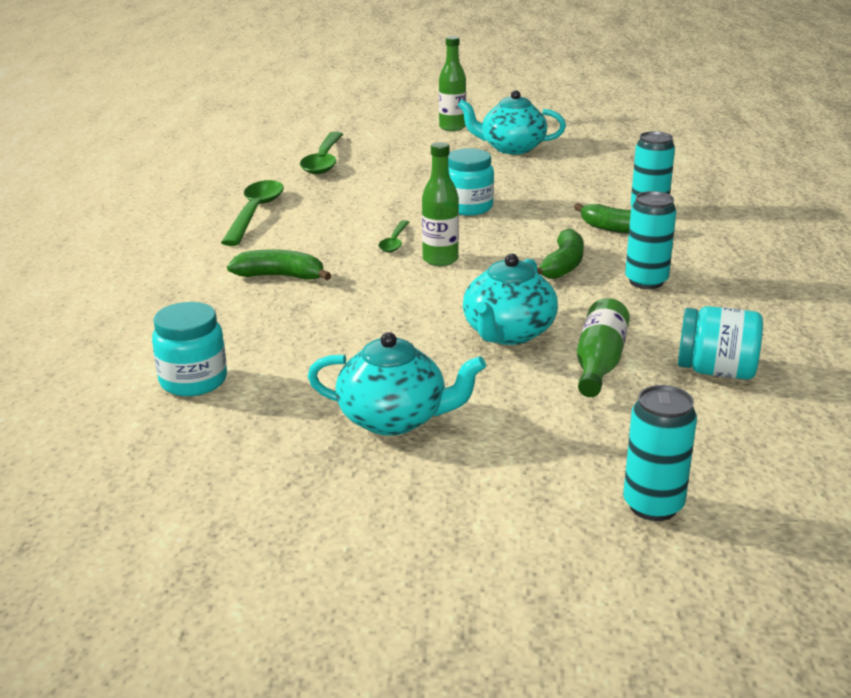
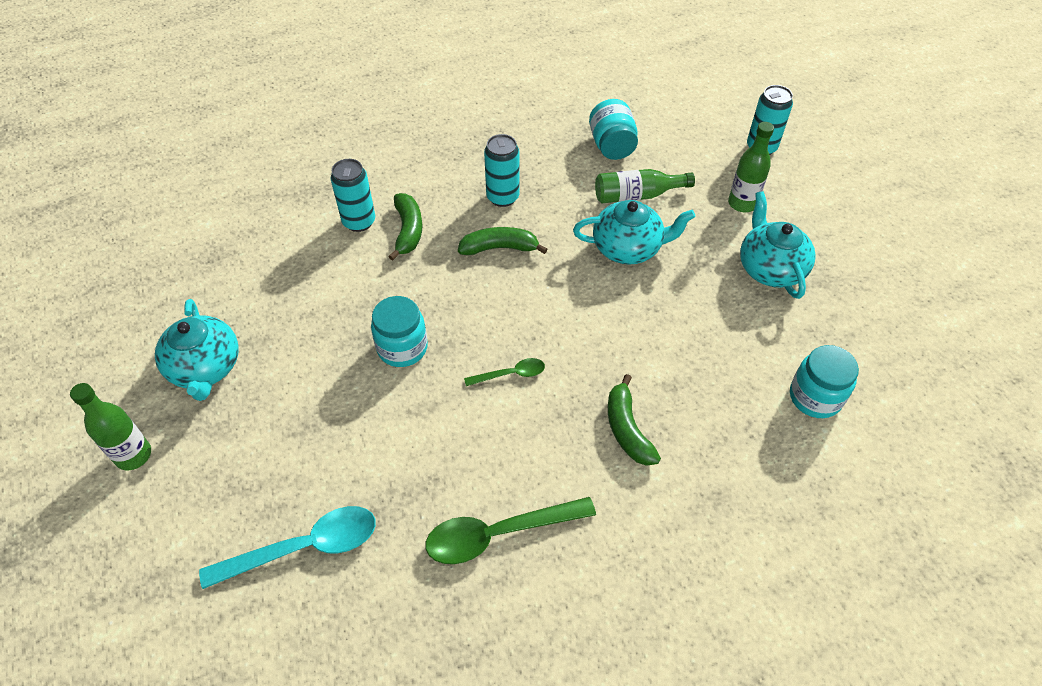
camera: 115 degrees left, 25 degrees up
green spoon [300,132,343,174] -> turquoise spoon [199,506,376,589]
green bottle [422,142,459,266] -> green bottle moved to [728,122,774,212]

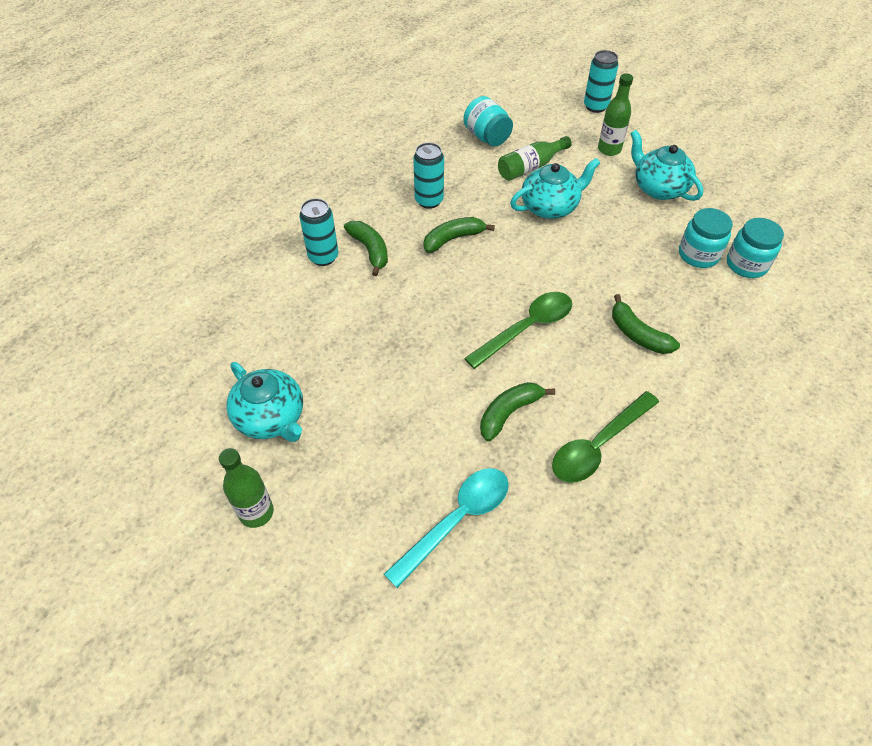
camera: 25 degrees left, 0 degrees up
turquoise jar [371,296,428,367] -> turquoise jar moved to [679,208,733,268]
green spoon [464,358,545,386] -> green spoon [464,292,572,369], size x1.87
none -> green banana [480,382,555,442]

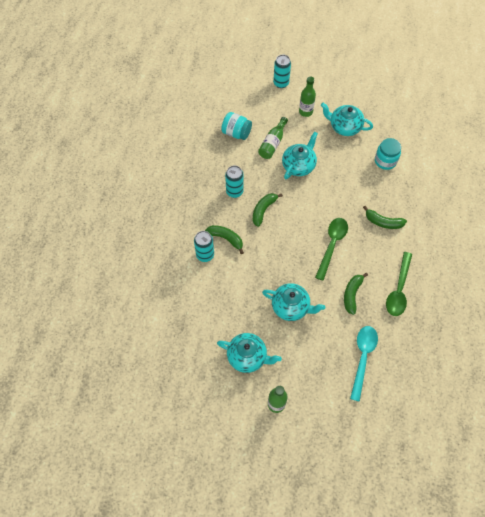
camera: 30 degrees left, 10 degrees up
turquoise jar [727,218,784,278] -> none
none -> turquoise teapot [262,283,325,321]

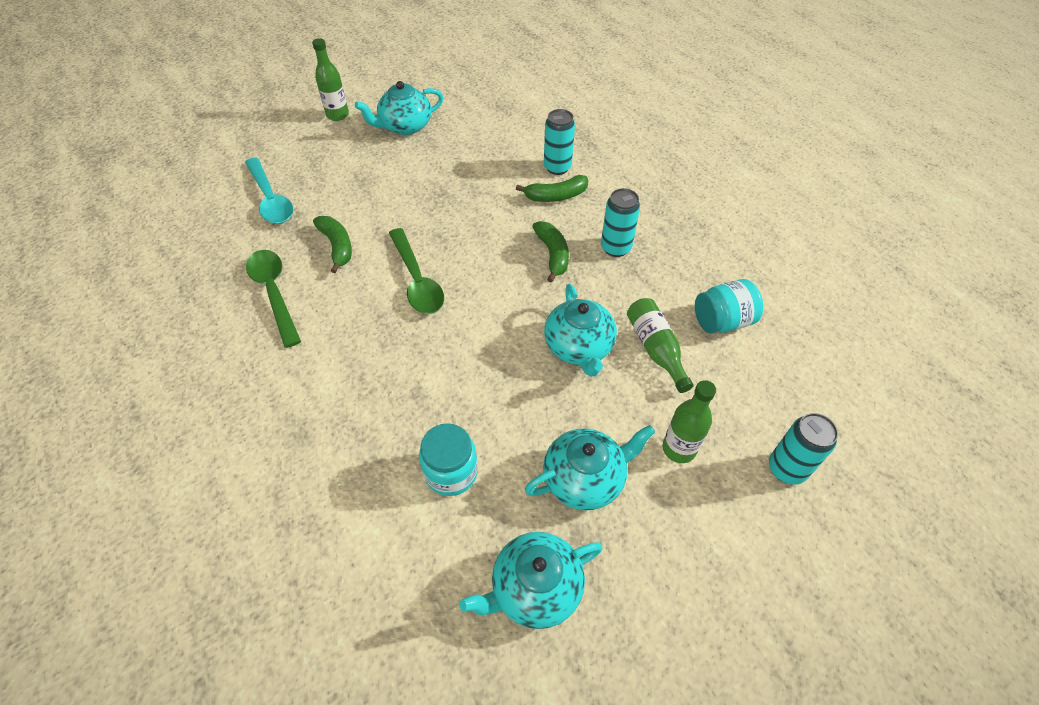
camera: 135 degrees right, 10 degrees down
turquoise teapot [262,283,325,321] -> turquoise teapot moved to [460,532,603,629]
green banana [363,206,407,229] -> none

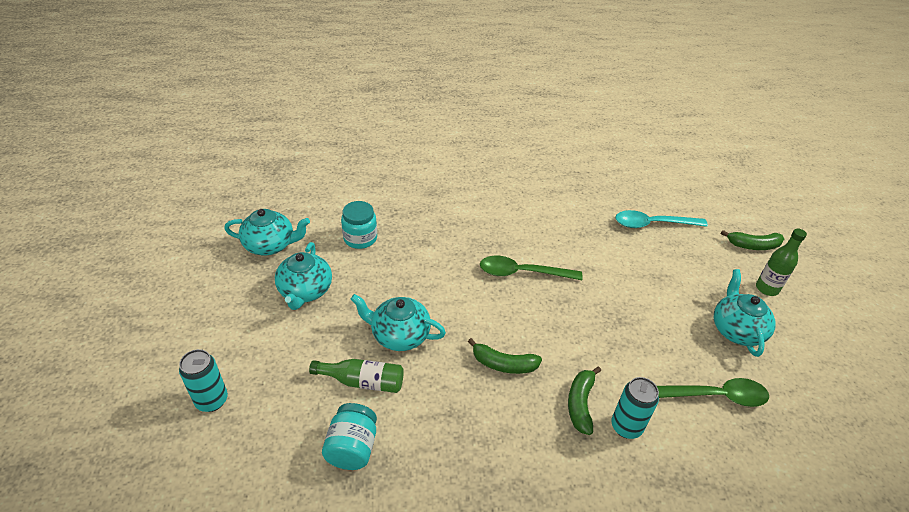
camera: 115 degrees right, 10 degrees down
green spoon [246,250,301,348] -> green spoon moved to [657,378,769,407]
green banana [313,216,352,273] -> green banana moved to [721,230,784,250]
turquoise teapot [460,532,603,629] -> turquoise teapot turned 90 degrees clockwise [224,209,310,255]
turquoise can [601,188,640,257] -> none
green bottle [662,380,716,463] -> none

